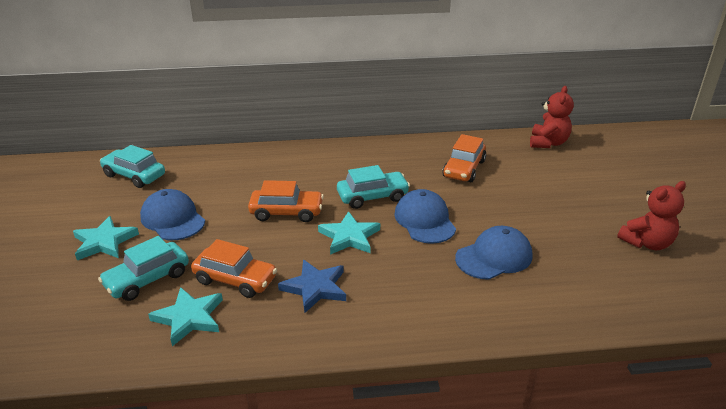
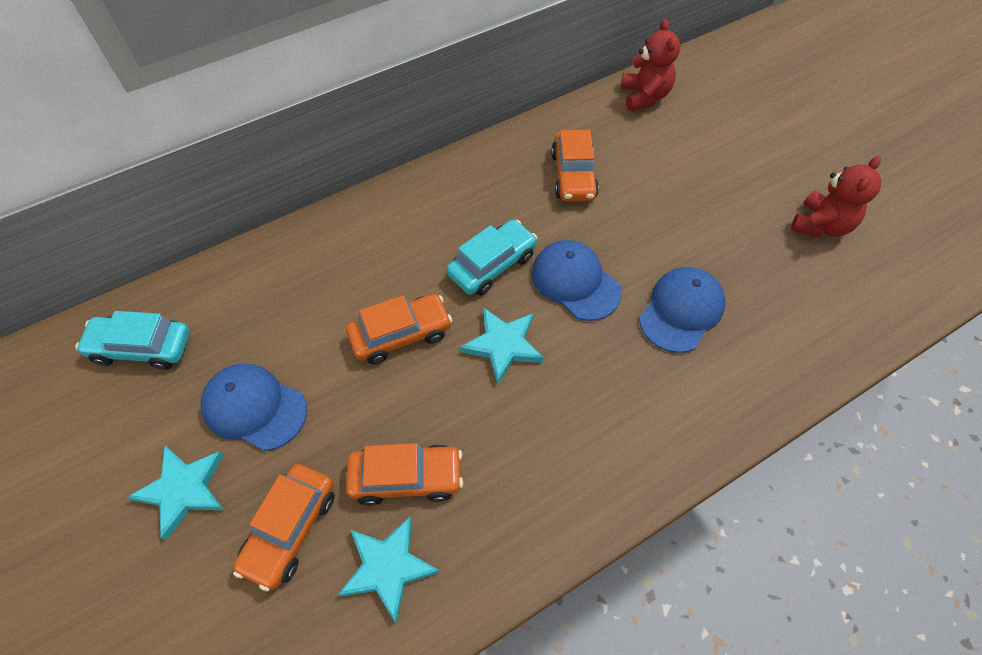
camera: 25 degrees left, 25 degrees up
turquoise car [98,236,189,301] -> orange car [233,464,335,591]
blue star [278,260,346,313] -> none

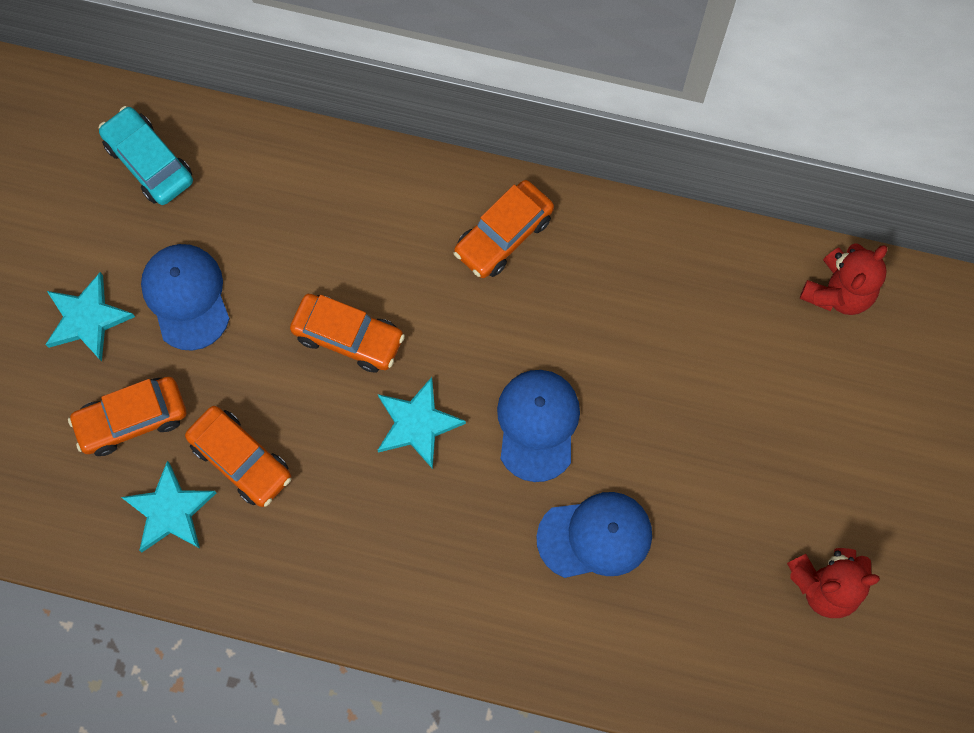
camera: 45 degrees right, 15 degrees up
turquoise car [446,220,537,296] -> none
orange car [551,130,599,201] -> orange car moved to [454,180,554,278]

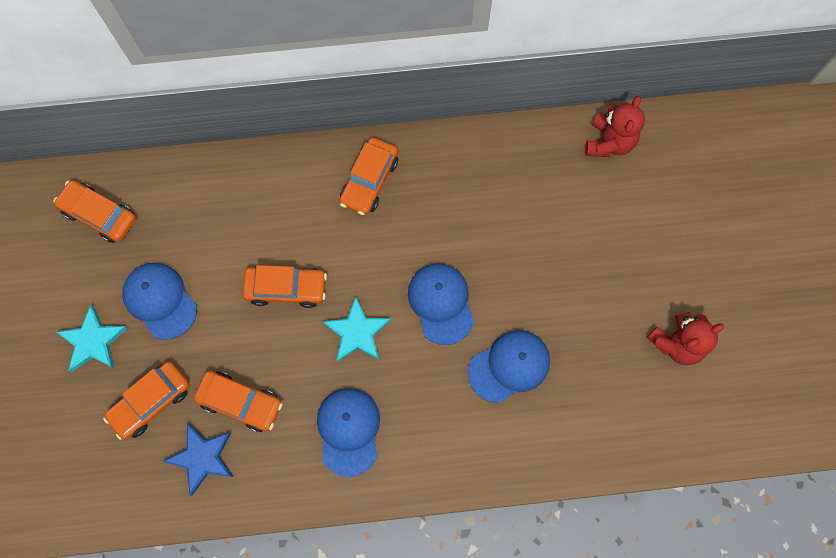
camera: 20 degrees left, 0 degrees up
turquoise car [99,106,193,205] -> orange car [53,180,136,243]
turquoise star [121,461,216,552] -> blue star [163,423,233,496]
none -> blue cap [317,388,380,477]

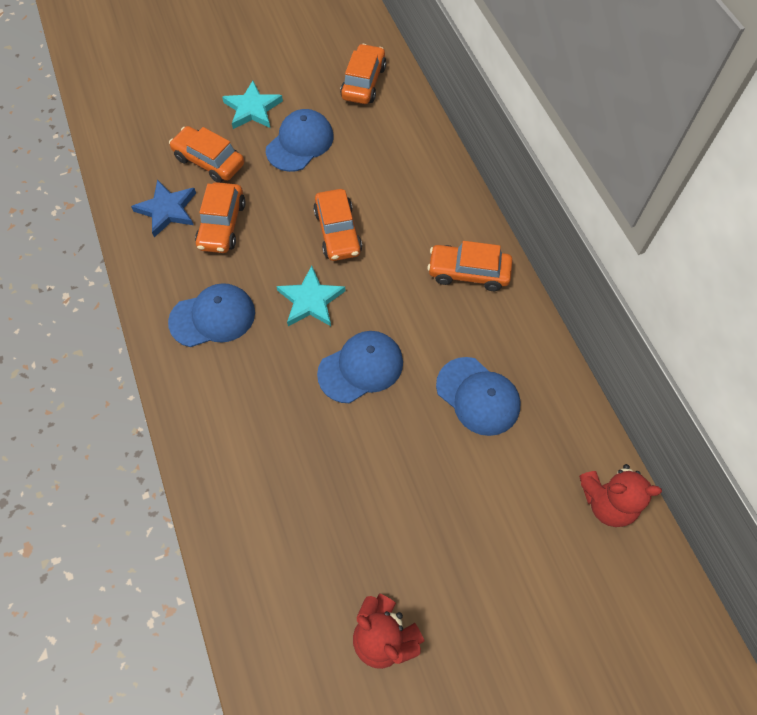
camera: 75 degrees right, 10 degrees down
blue cap [468,330,550,403] -> blue cap moved to [436,357,521,436]

